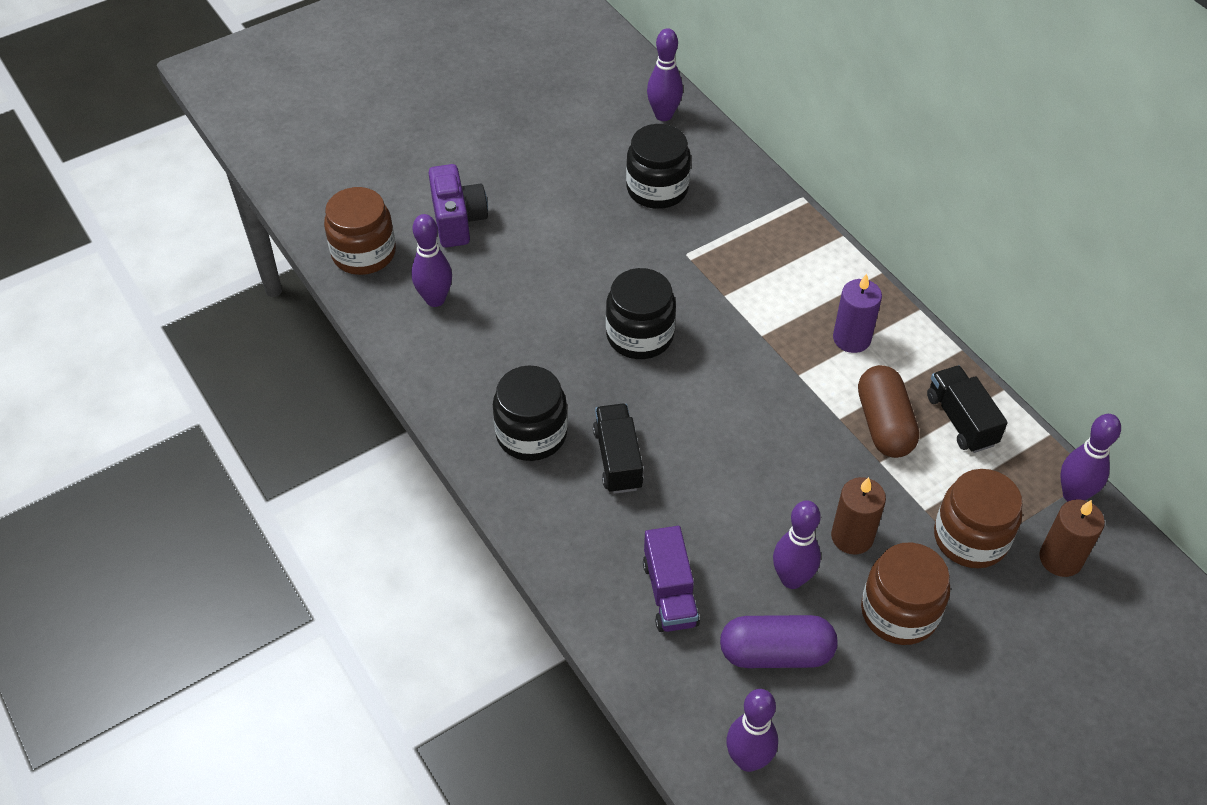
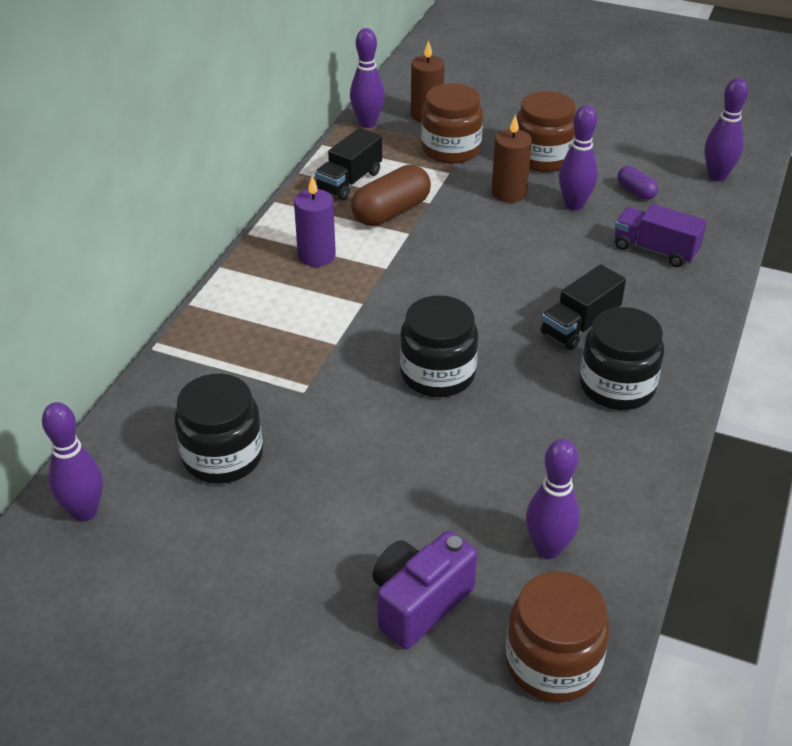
camera: 125 degrees left, 10 degrees down
purple truck [643,526,700,632] -> purple truck turned 105 degrees counterclockwise [615,204,707,267]
purple capsule [720,615,838,668] -> purple capsule [618,166,658,200], size x0.53

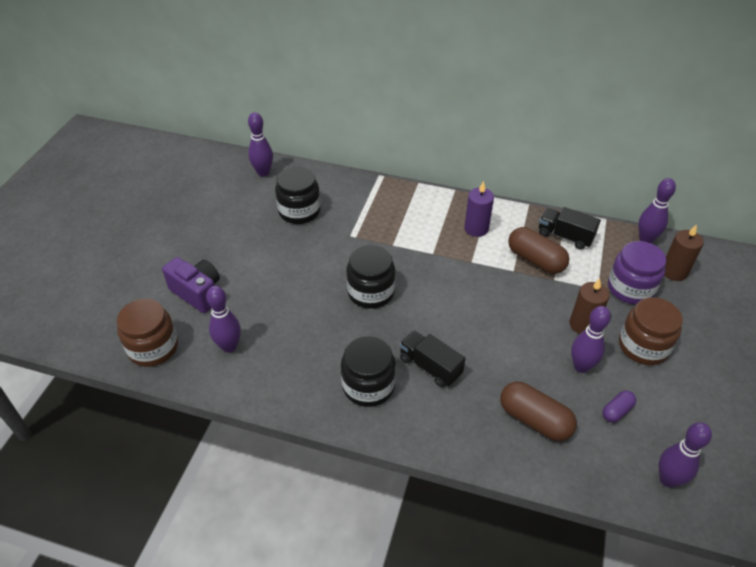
camera: 85 degrees right, 5 degrees up
brown jar [421,83,483,164] -> purple jar [608,241,666,304]
purple truck [615,204,707,267] -> brown capsule [500,382,577,441]

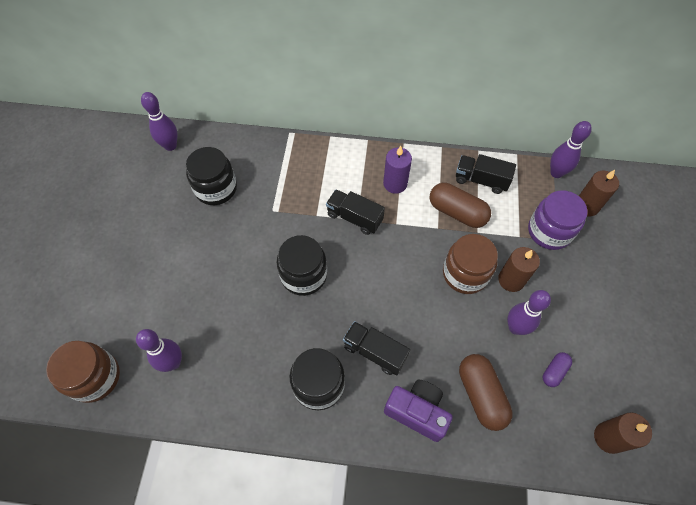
camera: 10 degrees left, 15 degrees up
purple camera [162,257,220,313] -> purple camera moved to [384,380,453,442]
brown capsule [500,382,577,441] -> brown capsule turned 45 degrees clockwise [459,354,513,431]
brown jar [619,297,683,365] -> brown jar moved to [443,234,498,294]
purple bowling pin [659,422,712,488] -> brown candle [594,412,652,454]
none -> black truck [326,189,385,235]

